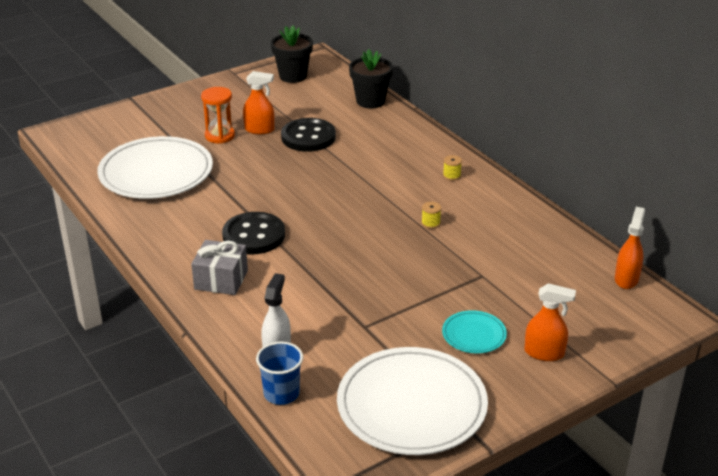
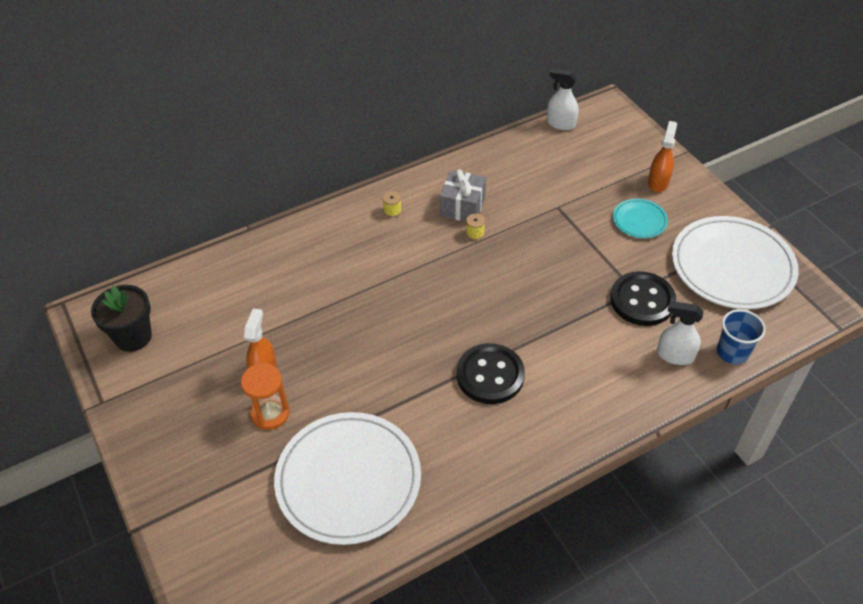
camera: 85 degrees left, 15 degrees up
grey gift [191,240,248,295] -> grey gift moved to [440,169,486,221]
black button [281,118,336,152] -> black button moved to [610,271,676,326]
black flower pot [349,49,393,108] -> none
orange spray bottle [615,207,645,289] -> white spray bottle [547,68,579,130]

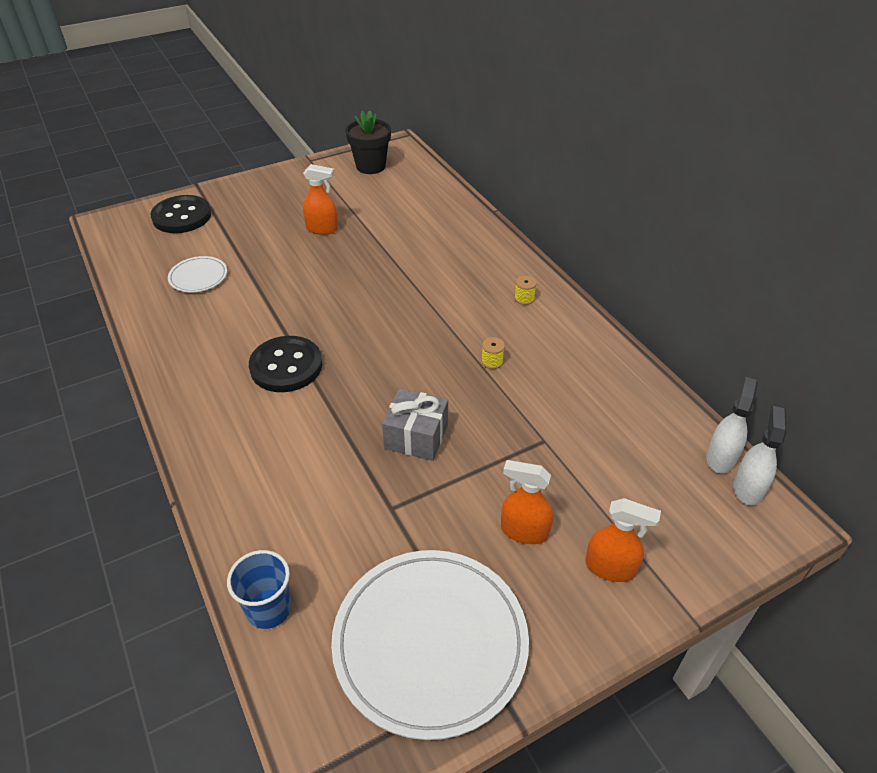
camera: 90 degrees right, 5 degrees down
orange hourglass [241,363,289,430] -> none
white plate [274,412,421,545] -> white plate [168,256,227,293], size x0.46
grey gift [440,169,486,221] -> grey gift moved to [382,388,448,461]
black button [610,271,676,326] -> black button moved to [150,195,211,233]
turquoise plate [613,199,668,238] -> orange spray bottle [501,460,553,544]
white spray bottle [657,301,703,365] -> white spray bottle moved to [733,406,787,506]

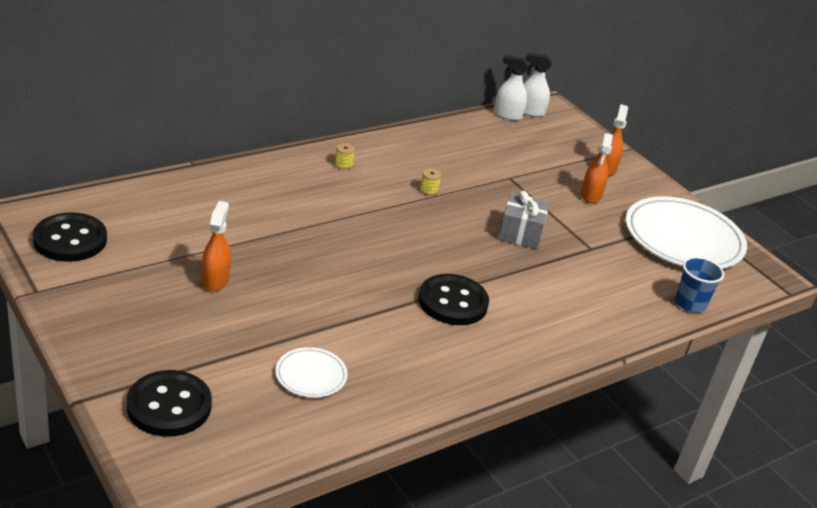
camera: 100 degrees left, 10 degrees down
black flower pot [346,111,391,174] -> black button [33,213,107,262]

